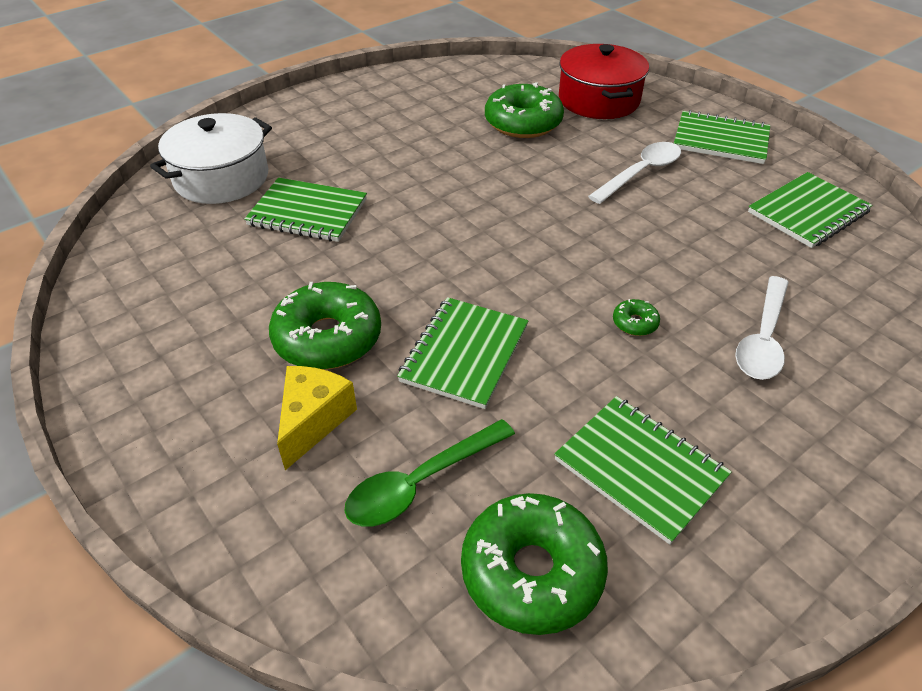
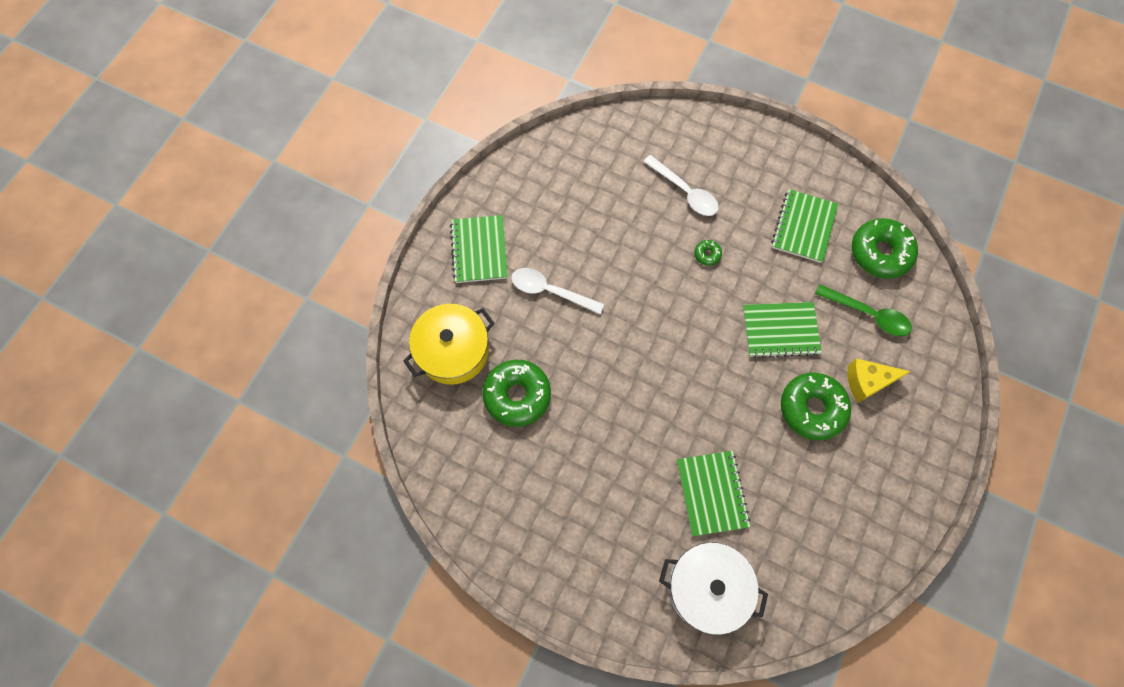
camera: 115 degrees left, 25 degrees up
red pot [559,44,649,119] -> yellow pot [403,304,495,385]
white spoon [735,276,789,380] -> white spoon turned 45 degrees clockwise [643,155,719,216]
green notebook [748,172,873,248] -> none

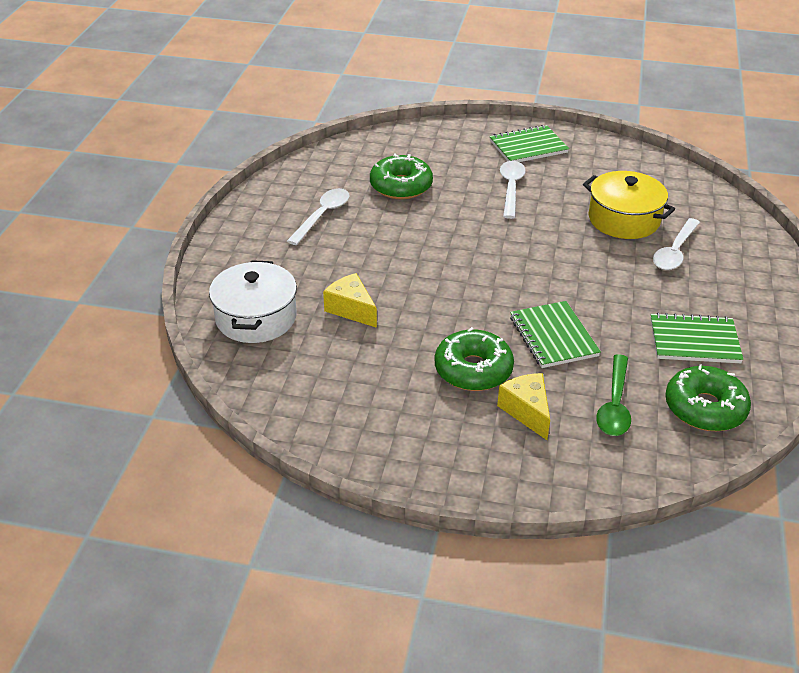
camera: 75 degrees right, 30 degrees down
yellow pot [403,304,495,385] -> yellow pot moved to [583,171,675,239]
green notebook [677,451,751,536] -> yellow cheese [323,273,377,328]
green donut [694,240,722,266] -> none
none -> white spoon [287,188,350,245]

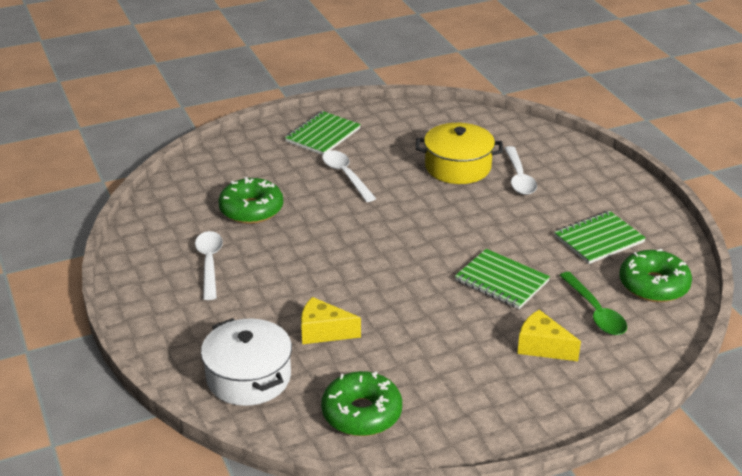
camera: 35 degrees left, 5 degrees down
green donut [435,327,514,391] -> green donut moved to [321,371,402,436]

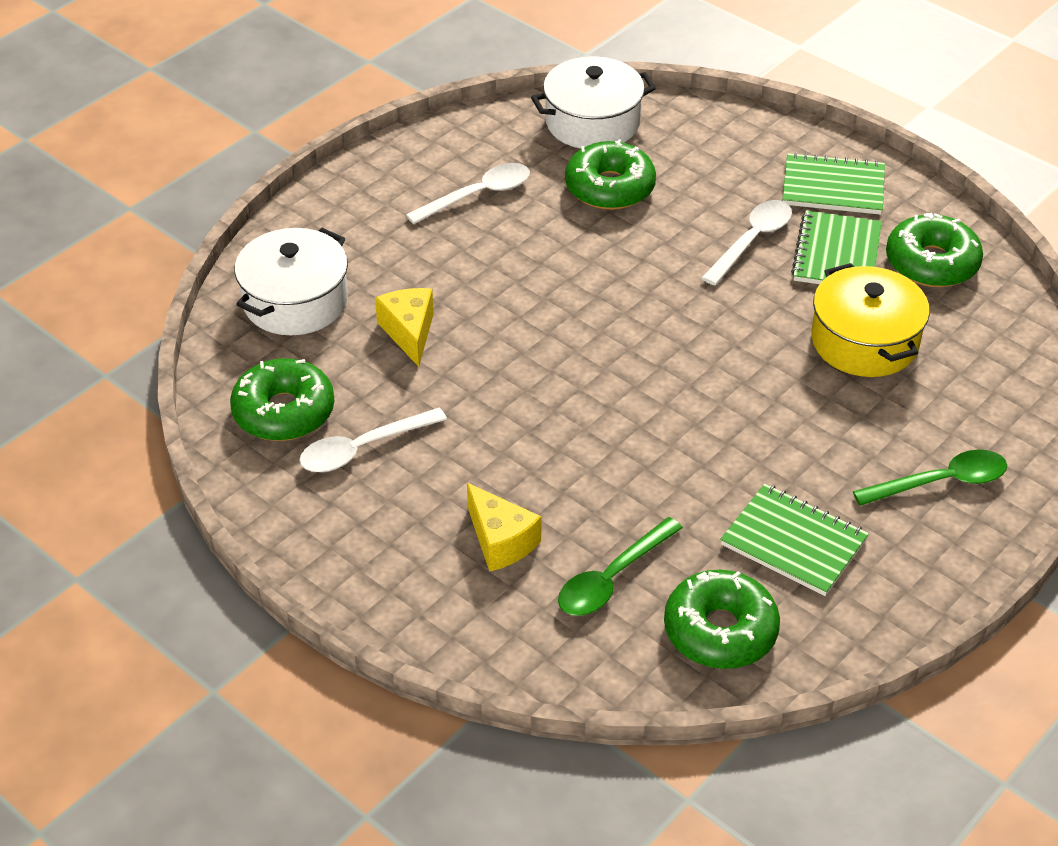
camera: 65 degrees right, 10 degrees up
green notebook [455,249,550,309] -> green notebook moved to [791,210,882,284]
white spoon [504,146,537,195] -> white spoon moved to [299,408,447,472]
yellow cheese [517,310,581,361] -> yellow cheese turned 135 degrees clockwise [467,483,541,572]
none -> white pot [531,56,656,149]
none -> green spoon [853,450,1007,506]
none -> green donut [886,213,983,287]

